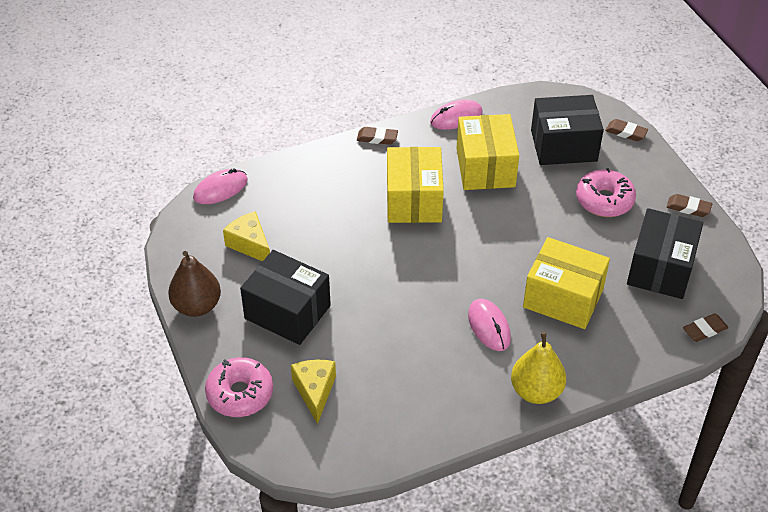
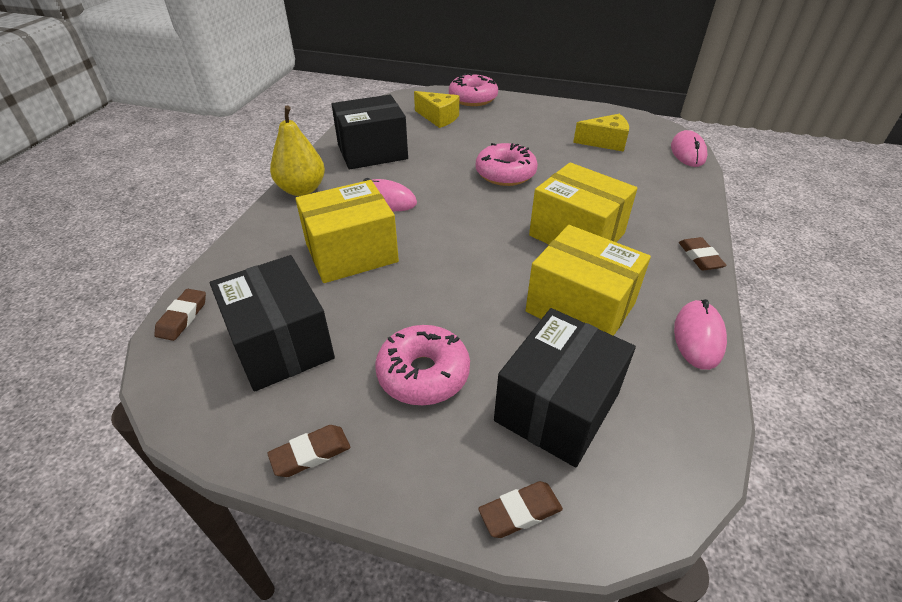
camera: 130 degrees right, 5 degrees down
brown pear [168,251,221,317] -> none
black box [240,250,331,345] -> black box moved to [331,95,408,170]
brown eraser [357,127,398,145] -> brown eraser turned 60 degrees counterclockwise [679,237,727,270]
none -> pink donut [476,143,538,186]

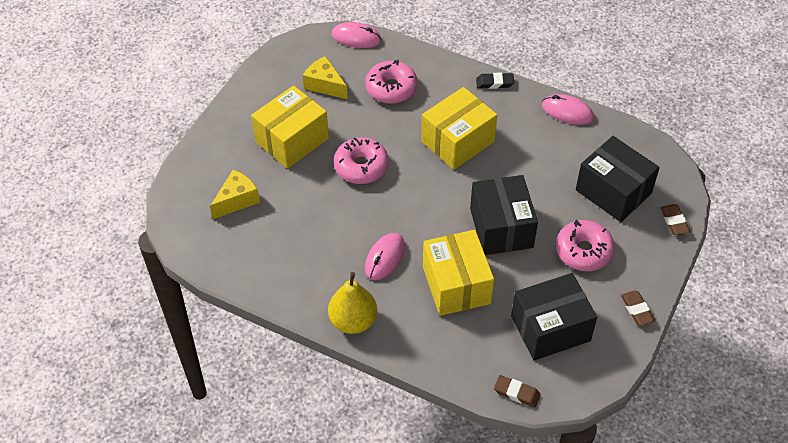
camera: 80 degrees left, 10 degrees up
black box [331,95,408,170] -> black box moved to [470,175,538,255]
pink donut [449,73,498,106] -> pink donut moved to [365,60,418,103]
yellow box [525,225,651,336] -> yellow box moved to [251,85,329,169]
yellow cheese [573,114,629,152] -> yellow cheese turned 60 degrees counterclockwise [303,56,348,99]
brown eraser [679,237,727,270] -> black eraser [476,73,514,89]

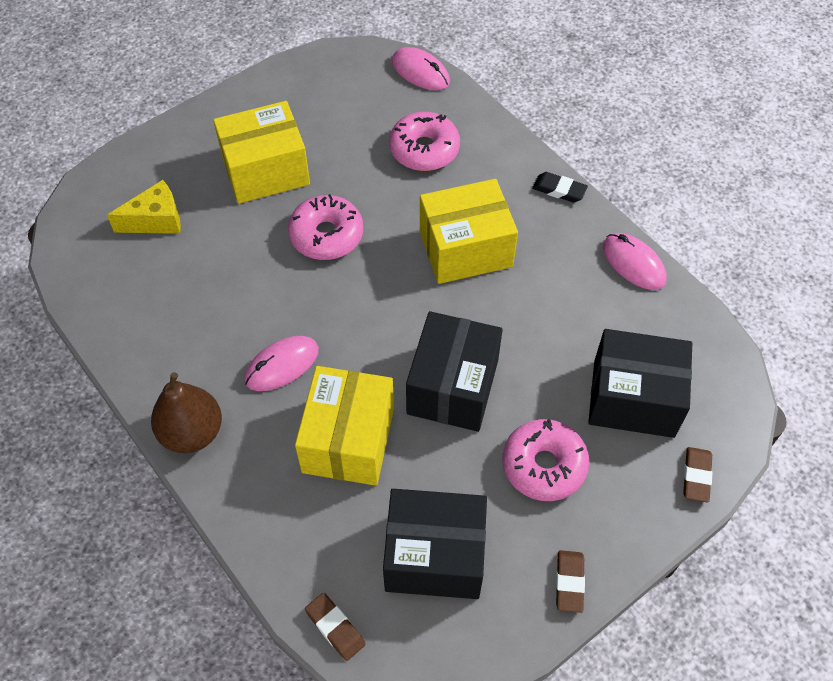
camera: 25 degrees right, 5 degrees up
yellow cheese [303,56,348,99] -> none
yellow pear [328,272,377,334] -> brown pear [151,372,222,453]
black box [576,136,660,222] -> black box turned 60 degrees counterclockwise [588,329,692,438]

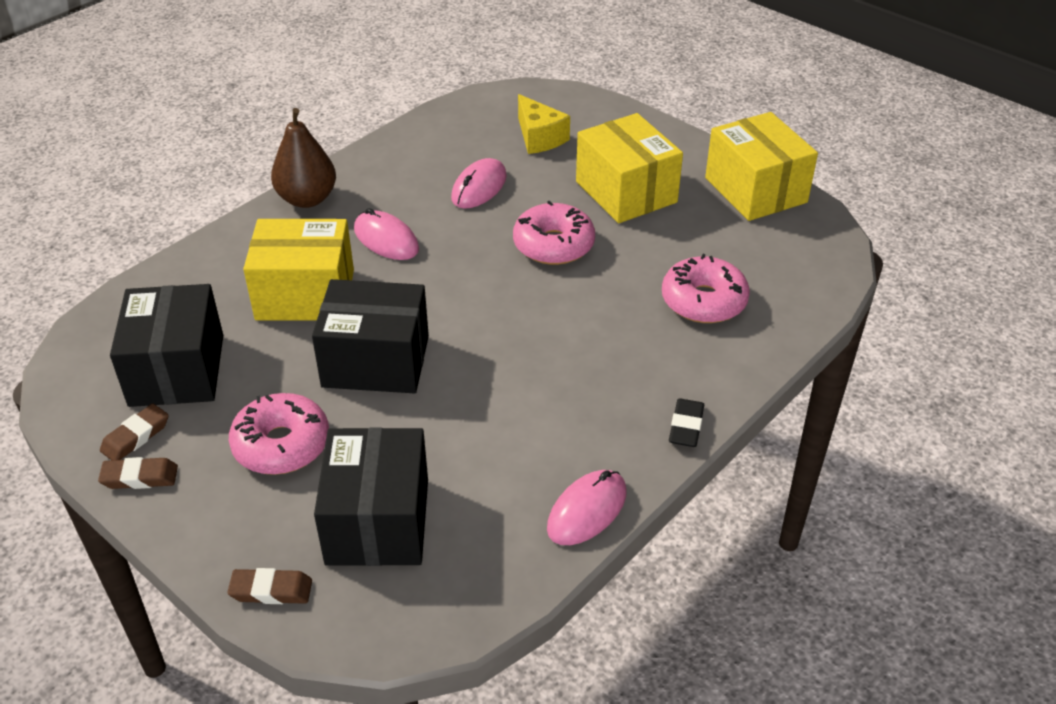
camera: 80 degrees right, 15 degrees down
brown eraser [305,593,365,661] -> brown eraser moved to [100,404,169,460]
pink mouse [392,47,450,90] -> pink mouse moved to [451,158,507,209]
yellow box [420,179,518,284] -> yellow box moved to [705,112,818,221]

